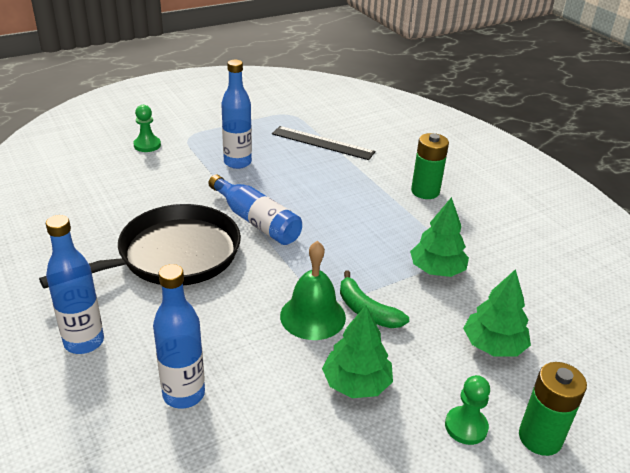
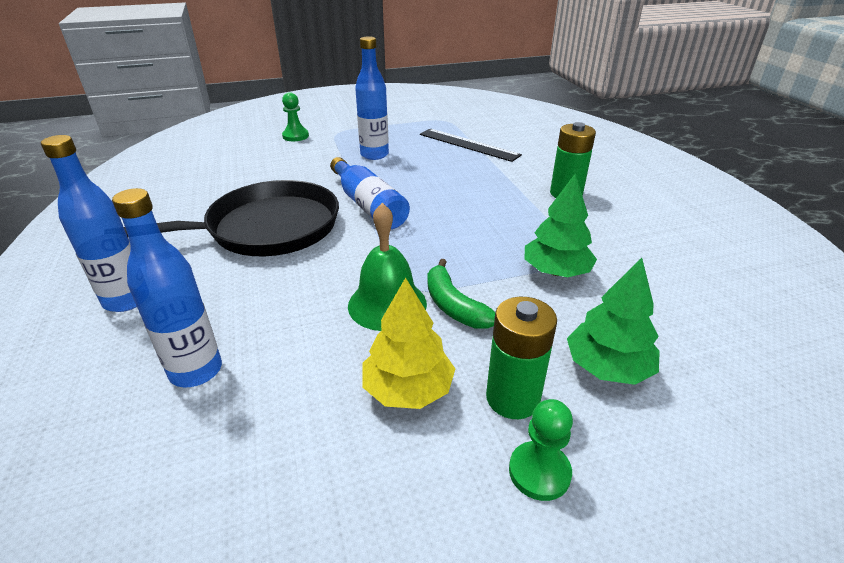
camera: 15 degrees right, 0 degrees up
green tree [322,305,393,398] -> yellow tree [362,278,455,409]
green battery [519,362,587,456] -> green battery moved to [486,297,557,419]

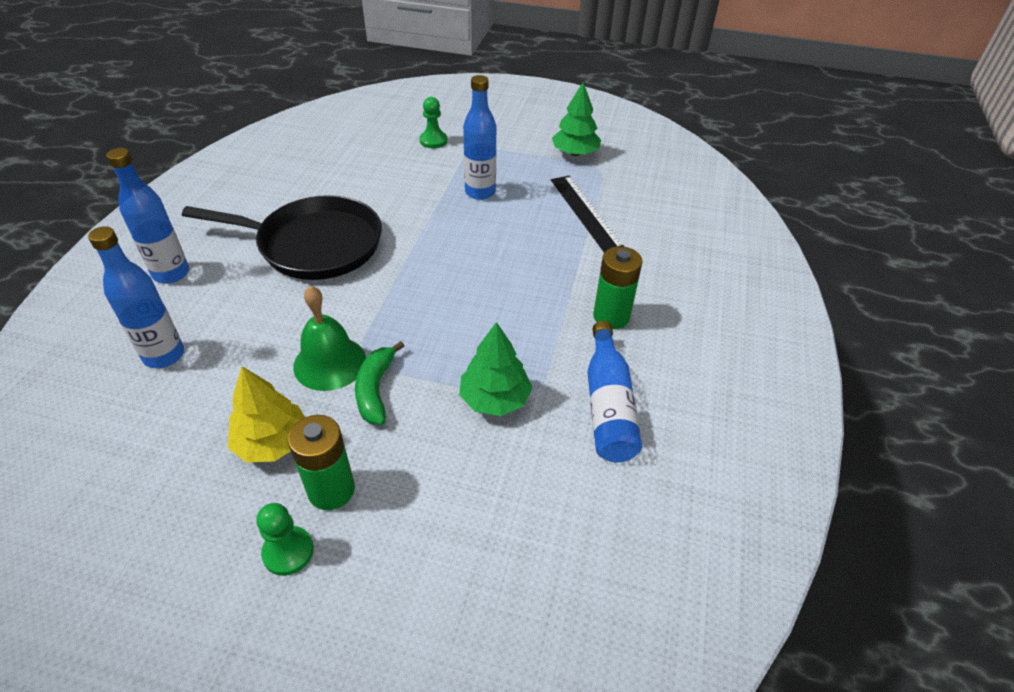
camera: 30 degrees right, 10 degrees up
blue bottle [330,157,410,229] -> blue bottle moved to [587,321,642,462]
green tree [567,258,660,385] -> green tree moved to [552,82,601,156]

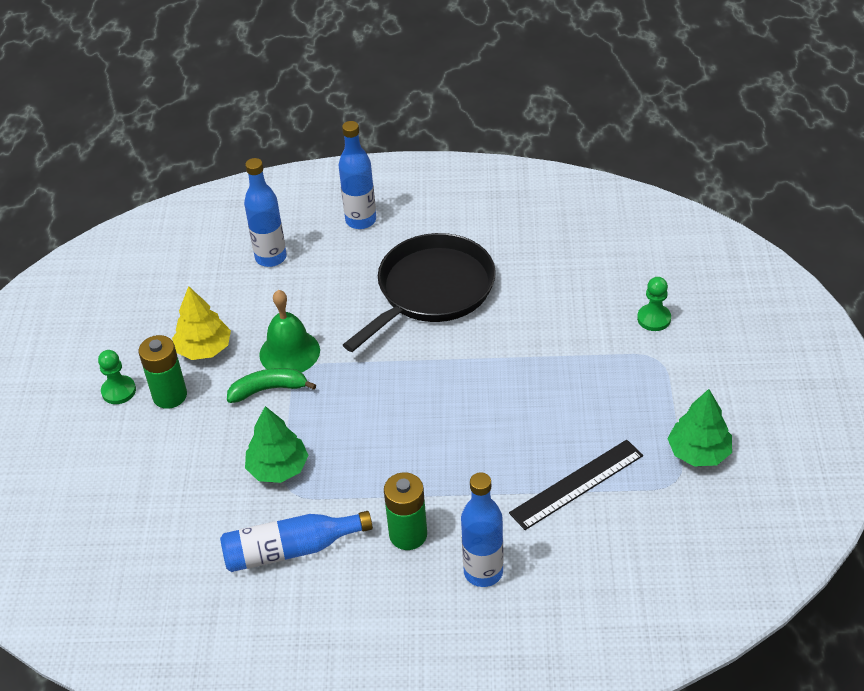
camera: 80 degrees right, 0 degrees up
black pan [182,195,382,280] -> black pan turned 135 degrees counterclockwise [343,233,496,352]
blue bottle [463,75,496,200] -> blue bottle moved to [461,472,504,587]

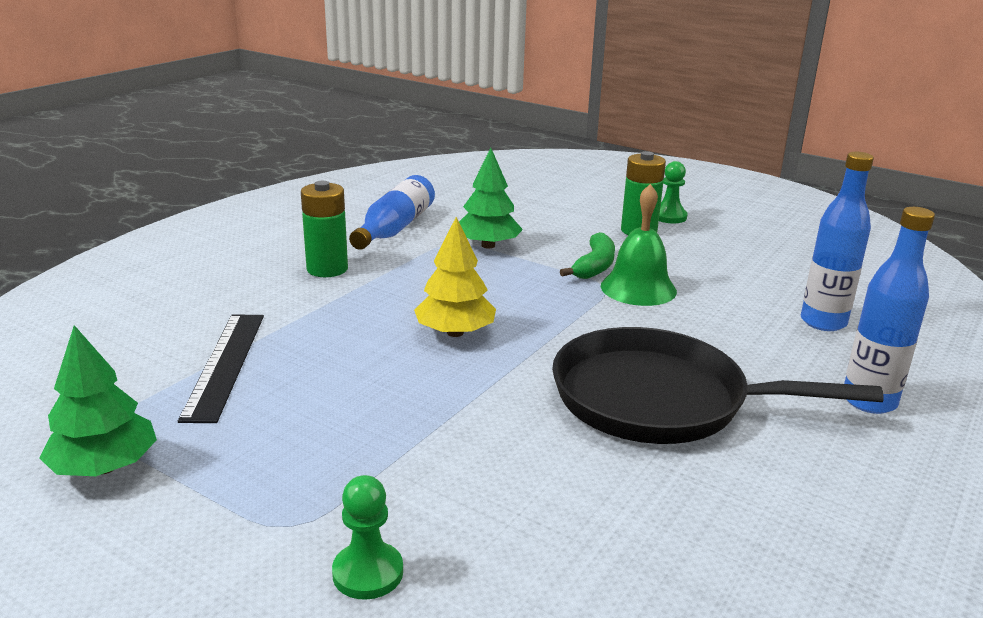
camera: 120 degrees right, 20 degrees down
yellow tree [172,286,231,360] -> yellow tree moved to [414,217,496,337]
black pan [343,233,496,352] -> black pan turned 120 degrees clockwise [552,327,884,444]
blue bottle [461,472,504,587] -> none

